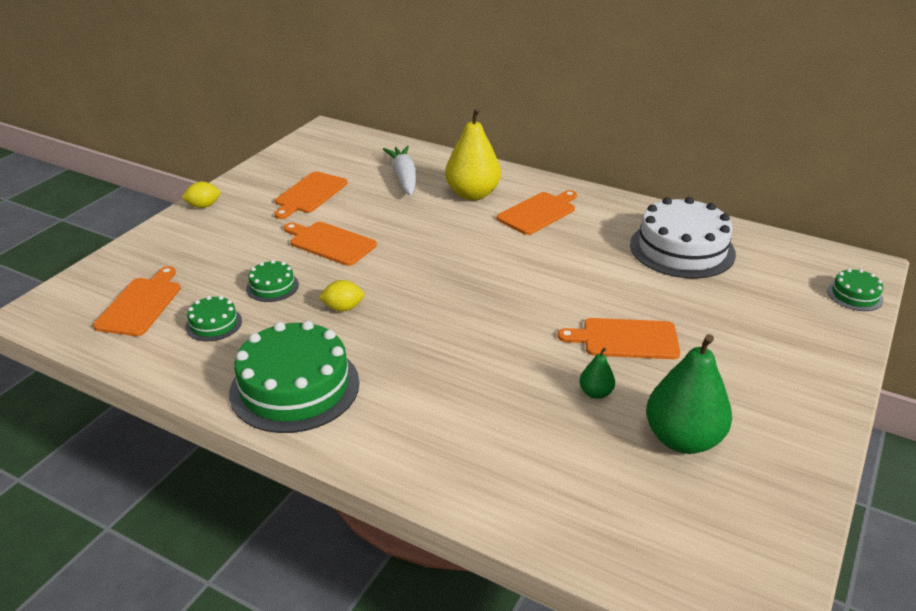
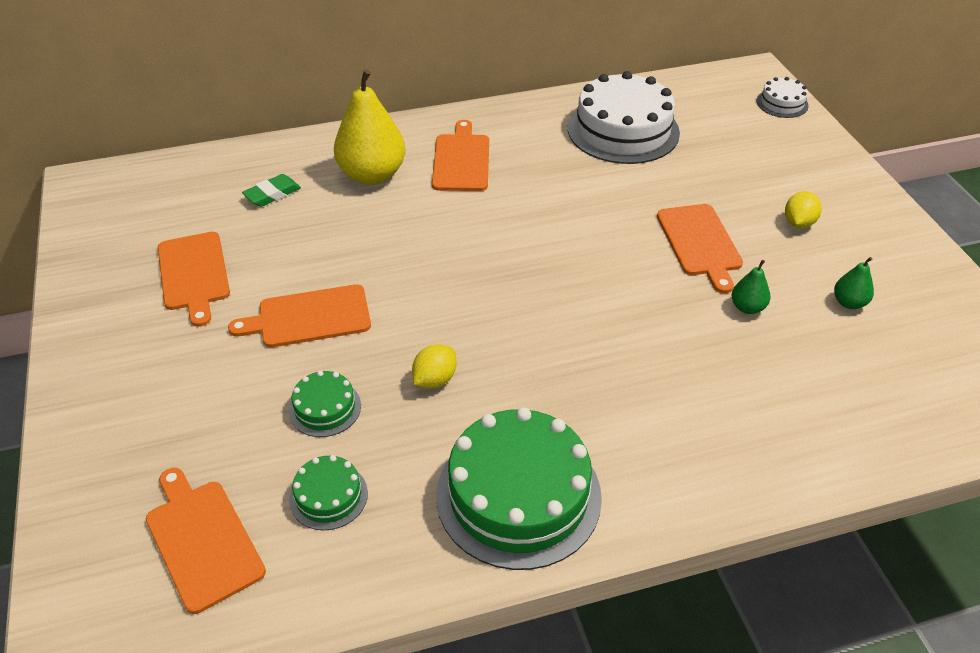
camera: 45 degrees left, 10 degrees up
yellow lemon [181,182,221,208] -> yellow lemon moved to [785,191,822,228]
white carrot [383,146,416,196] -> green eraser [242,174,301,207]
orange cutting board [558,318,680,359] -> orange cutting board turned 60 degrees counterclockwise [657,204,743,293]
green pear [646,334,732,454] -> green pear [834,257,874,309], size x0.46
green cake [827,268,884,311] -> white cake [757,77,809,118]

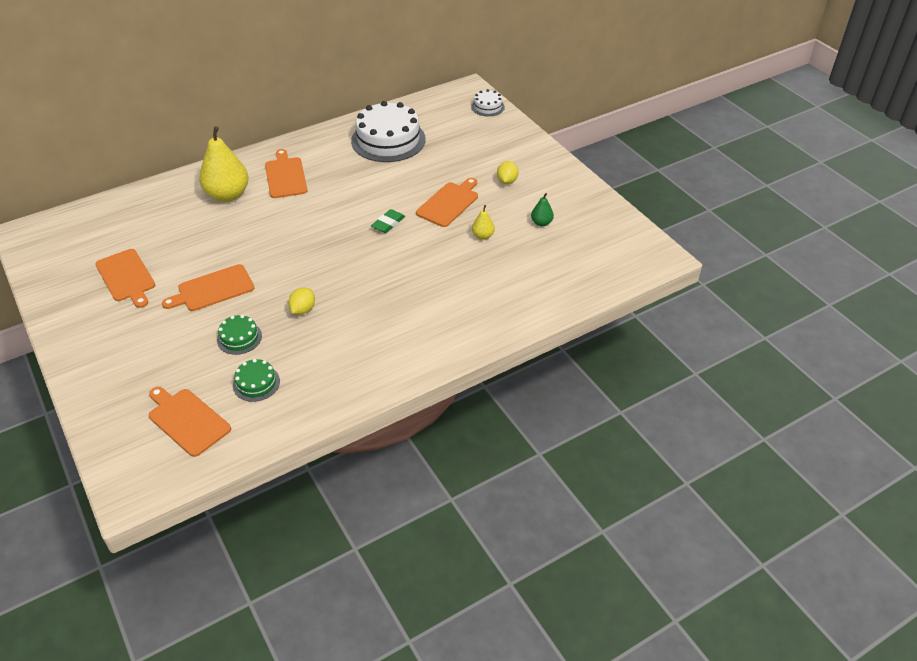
camera: 15 degrees left, 0 degrees up
green eraser [242,174,301,207] -> green eraser moved to [371,209,405,233]
green cake [436,407,602,570] -> none
orange cutting board [657,204,743,293] -> orange cutting board turned 120 degrees counterclockwise [416,178,478,227]
green pear [732,260,770,314] -> yellow pear [472,205,495,240]

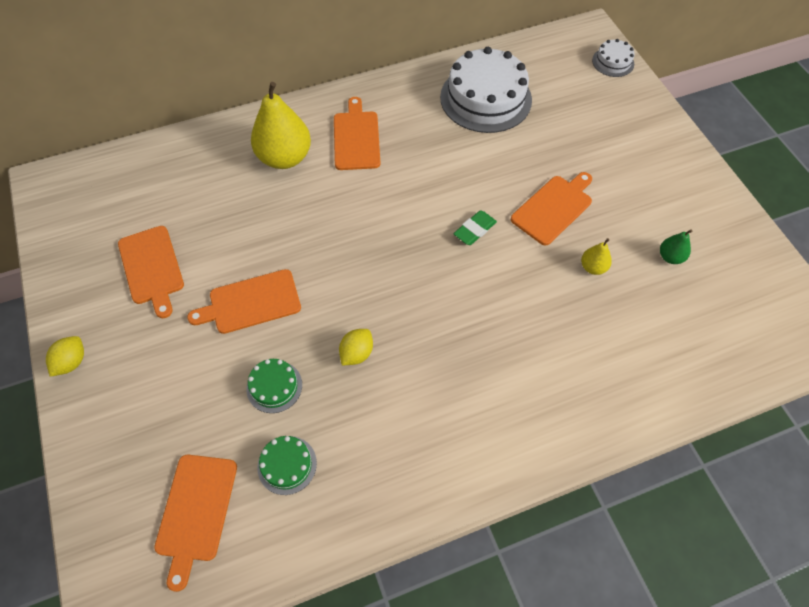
camera: 10 degrees right, 15 degrees up
orange cutting board [149,387,231,457] -> orange cutting board turned 135 degrees counterclockwise [154,455,237,592]
yellow lemon [497,161,519,184] -> yellow lemon moved to [46,336,84,377]

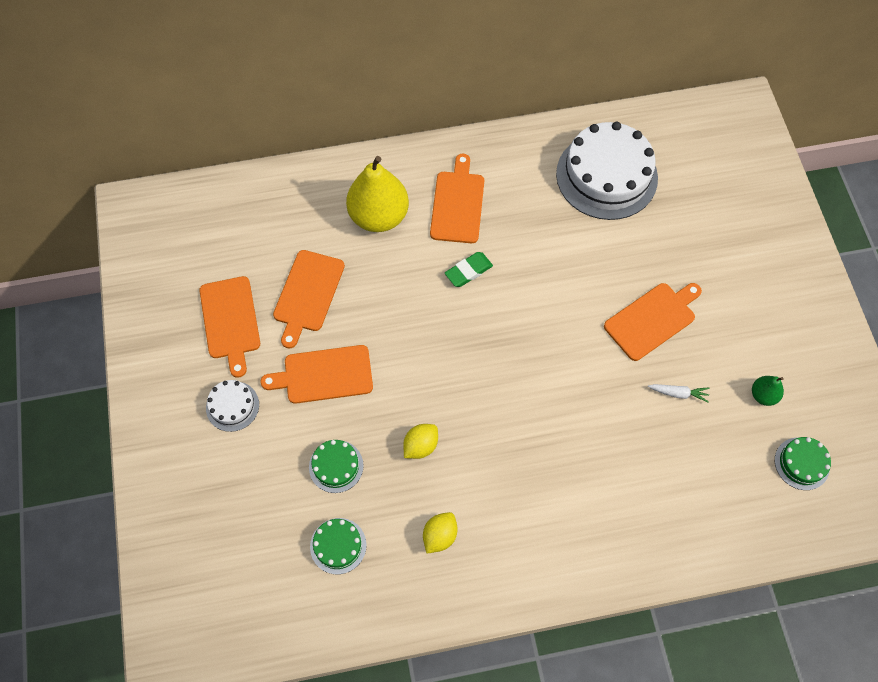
camera: 10 degrees right, 5 degrees up
yellow lemon [46,336,84,377] -> yellow lemon moved to [423,512,458,553]
orange cutting board [154,455,237,592] -> orange cutting board moved to [273,250,345,348]
green eraser [453,210,497,245] -> green eraser moved to [445,252,493,287]
yellow pear [581,238,612,275] -> white carrot [648,384,709,403]
white cake [592,39,635,77] -> white cake moved to [206,380,259,432]
none -> green cake [775,437,831,490]

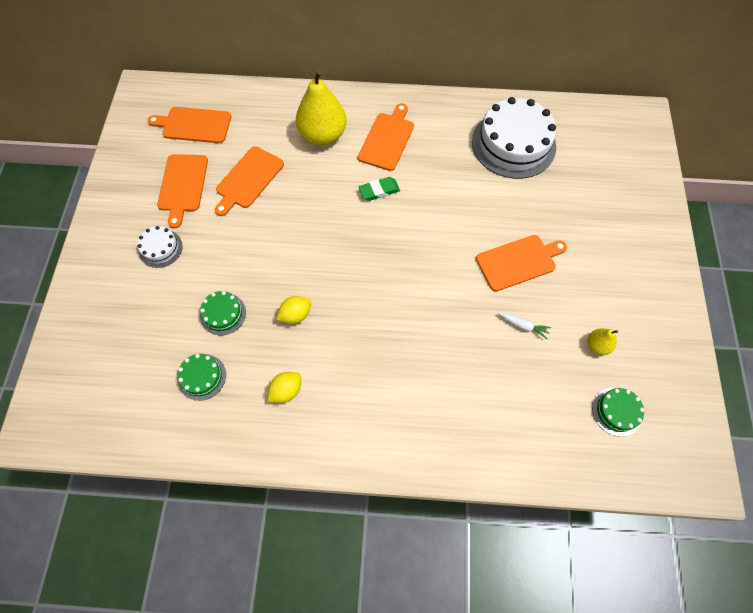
camera: 15 degrees right, 0 degrees up
orange cutting board [260,345,373,404] -> orange cutting board moved to [147,107,231,143]
green pear [752,376,784,406] -> yellow pear [588,328,618,355]

